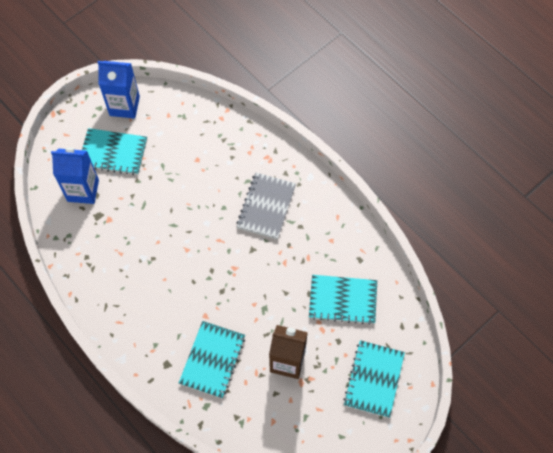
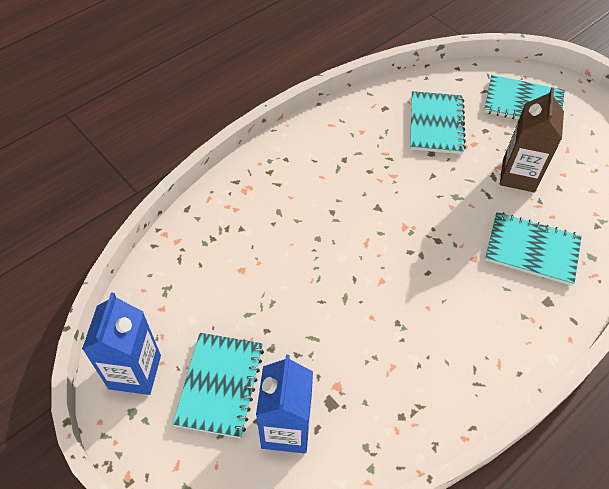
camera: 90 degrees left, 10 degrees down
grey notebook [236,173,296,240] -> none

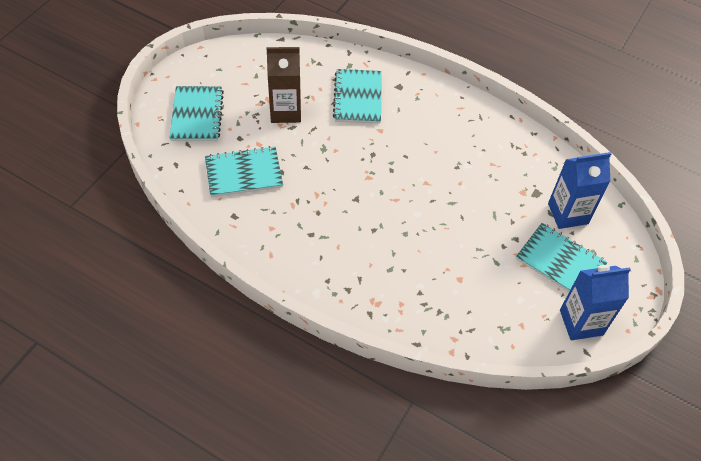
camera: 110 degrees left, 0 degrees up
turquoise notebook [173,333,264,438] -> turquoise notebook turned 45 degrees clockwise [516,223,608,292]

